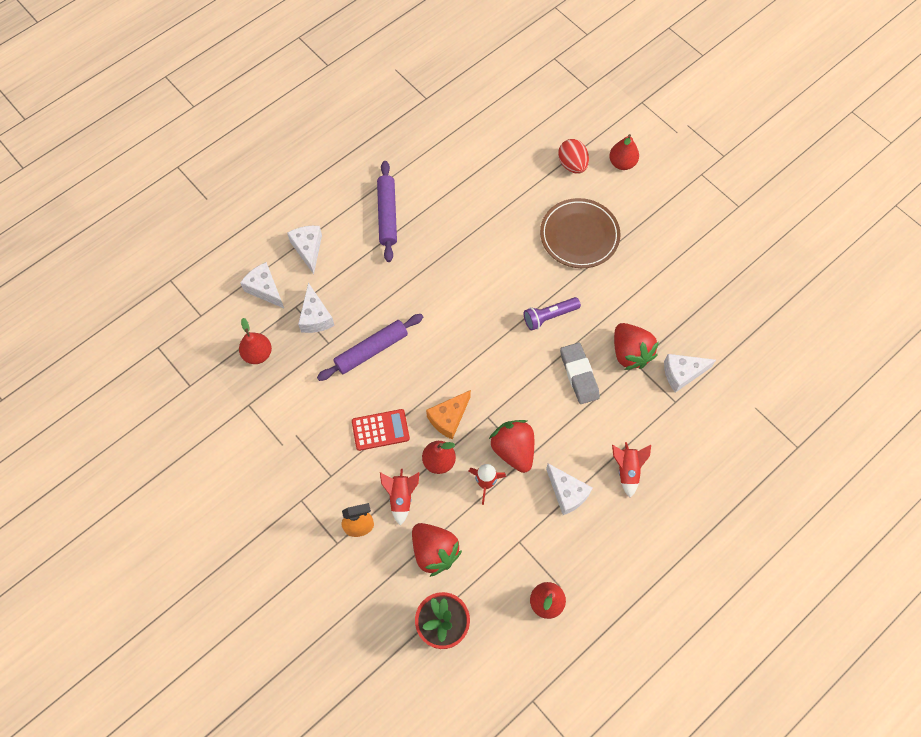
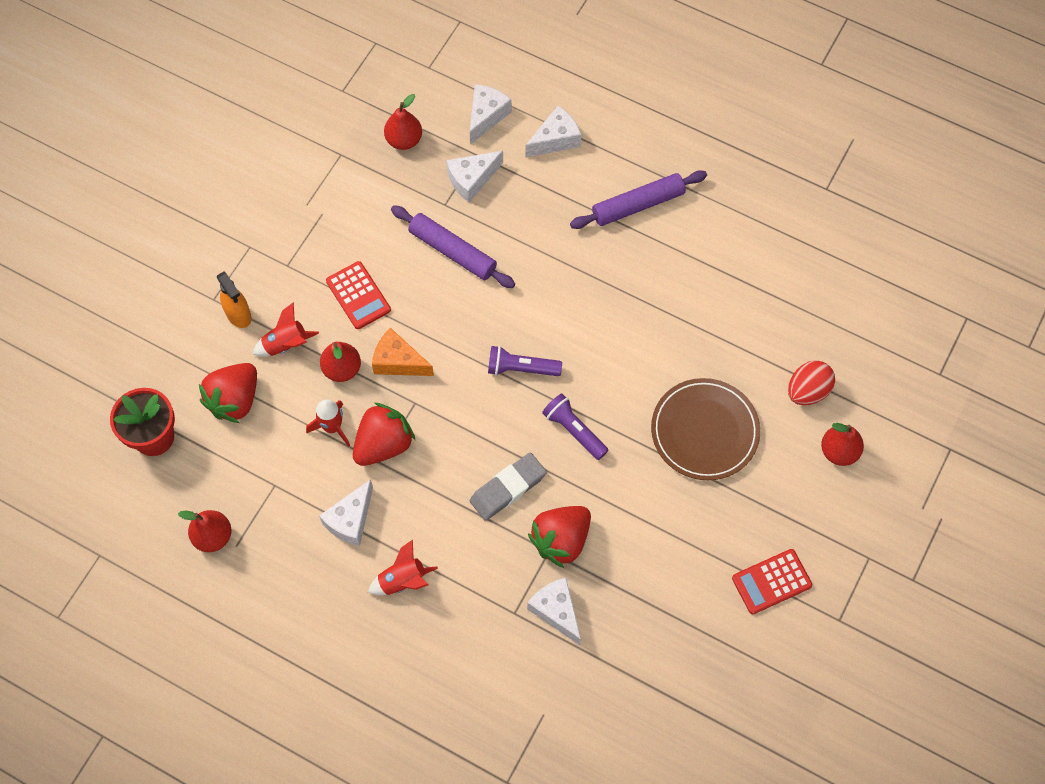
camera: 70 degrees right, 0 degrees up
none -> purple flashlight [488,346,562,376]
none -> red calculator [732,549,812,614]

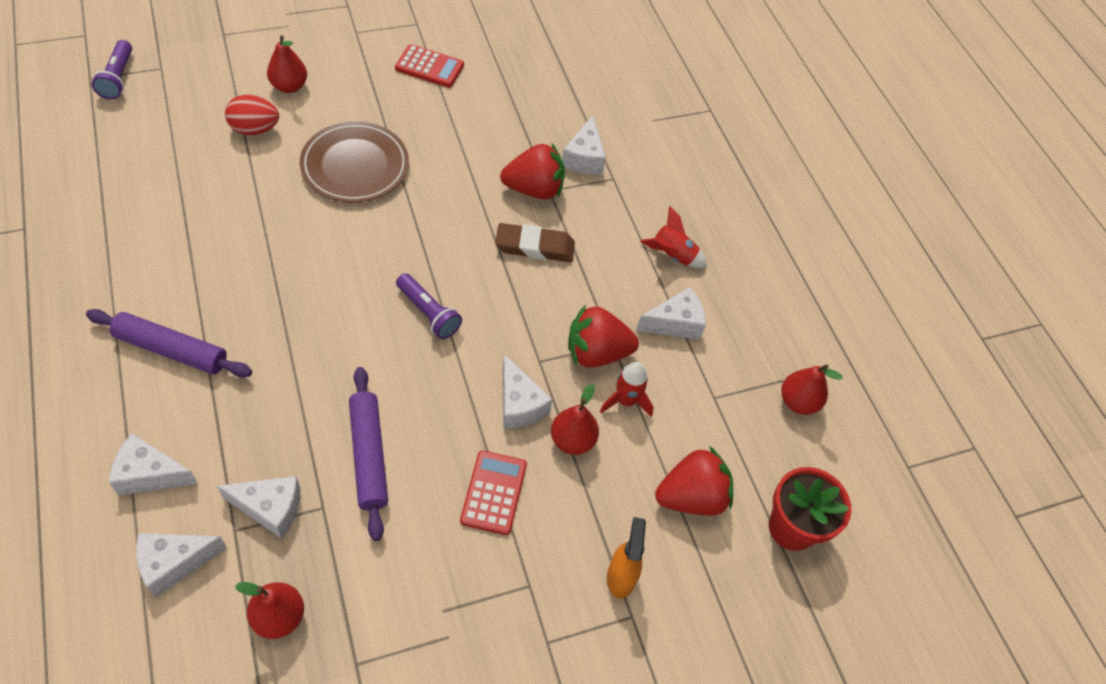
camera: 145 degrees left, 10 degrees down
red rocket [253,302,319,357] -> none
orange cheese [372,328,434,376] -> white cheese [503,354,553,429]
grey eraser [470,453,547,521] -> brown eraser [495,223,575,262]
purple flashlight [542,393,608,460] -> purple flashlight moved to [92,40,132,99]

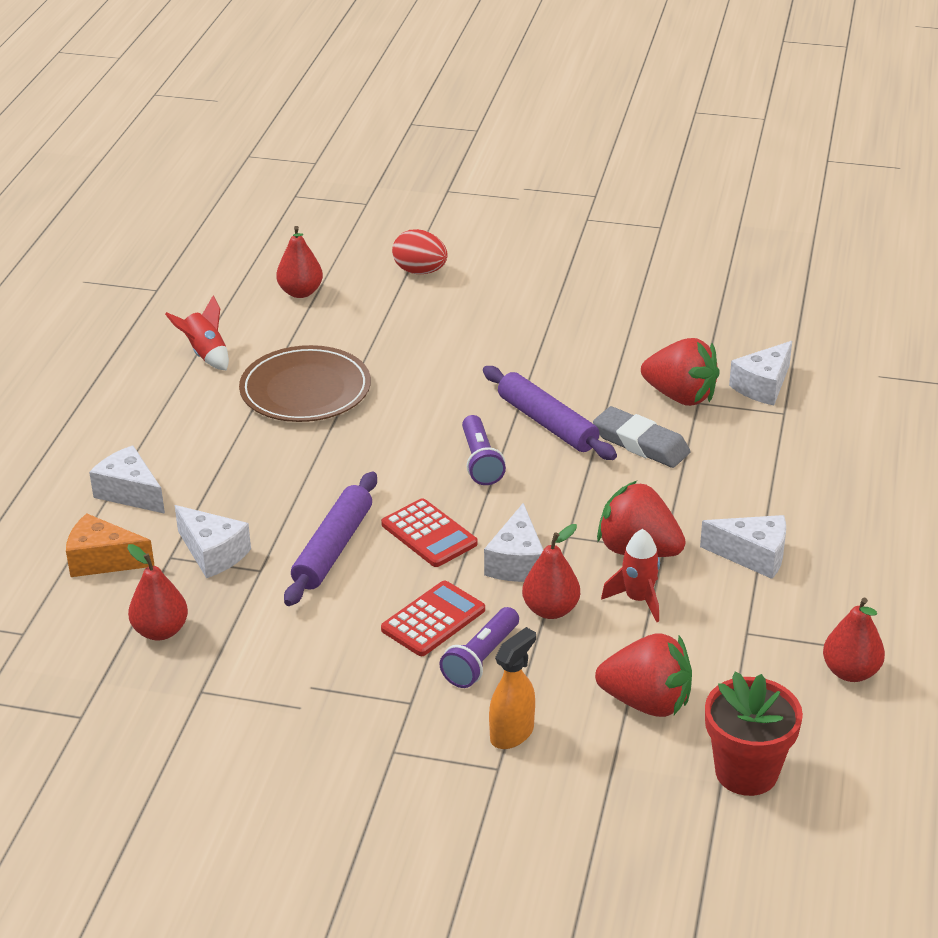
camera: 40 degrees right, 20 degrees down
purple rolling pin [86,309,252,377] -> purple rolling pin moved to [483,366,617,460]
purple flashlight [92,40,132,99] -> purple flashlight moved to [439,607,519,688]
white cheese [136,533,227,597] -> orange cheese [66,513,155,577]
red pear [267,35,307,93] -> red pear moved to [276,226,323,298]
brown plate [300,121,409,203] -> brown plate moved to [239,345,371,422]
red calculator [395,44,464,87] -> red calculator moved to [381,498,478,567]
brown eraser [495,223,575,262] -> grey eraser [593,406,690,468]
red rocket [640,206,707,268] -> red rocket moved to [165,295,229,371]

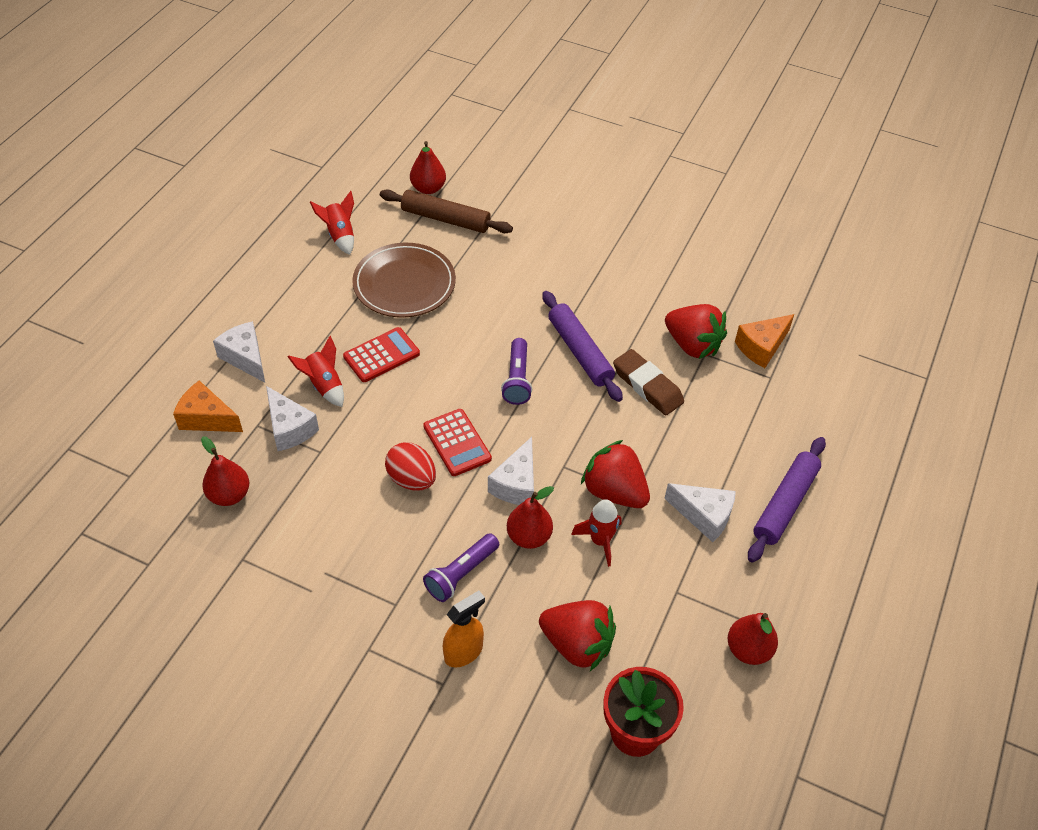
camera: 10 degrees right, 15 degrees up
purple rolling pin [284,472,377,606] -> purple rolling pin moved to [748,437,826,563]
red calculator [381,581,485,656] -> red calculator moved to [343,327,420,382]
red egg [392,229,447,274] -> red egg moved to [385,442,436,491]
grey eraser [593,406,690,468] -> brown eraser [613,349,684,415]
white cheese [729,341,792,405] -> orange cheese [735,314,794,368]
none -> red rocket [288,336,344,407]
none -> brown rolling pin [380,190,513,233]

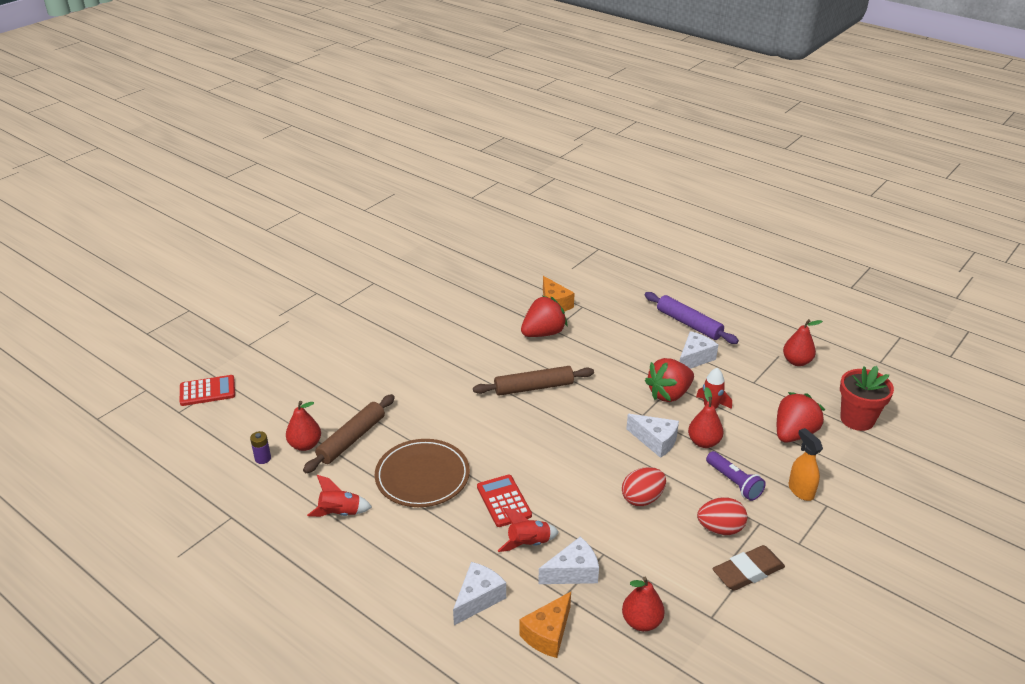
camera: 75 degrees left, 15 degrees down
white cheese [213,321,265,383] -> white cheese turned 150 degrees clockwise [453,562,506,625]
red calculator [423,409,492,476] -> red calculator moved to [180,375,235,406]
purple flashlight [501,338,532,405] -> none
purple rolling pin [542,291,623,402] -> brown rolling pin [473,366,594,396]
brown eraser [613,349,684,415] -> brown eraser moved to [712,545,785,591]
none -> purple battery [250,431,271,464]
none -> red egg [697,497,747,535]

